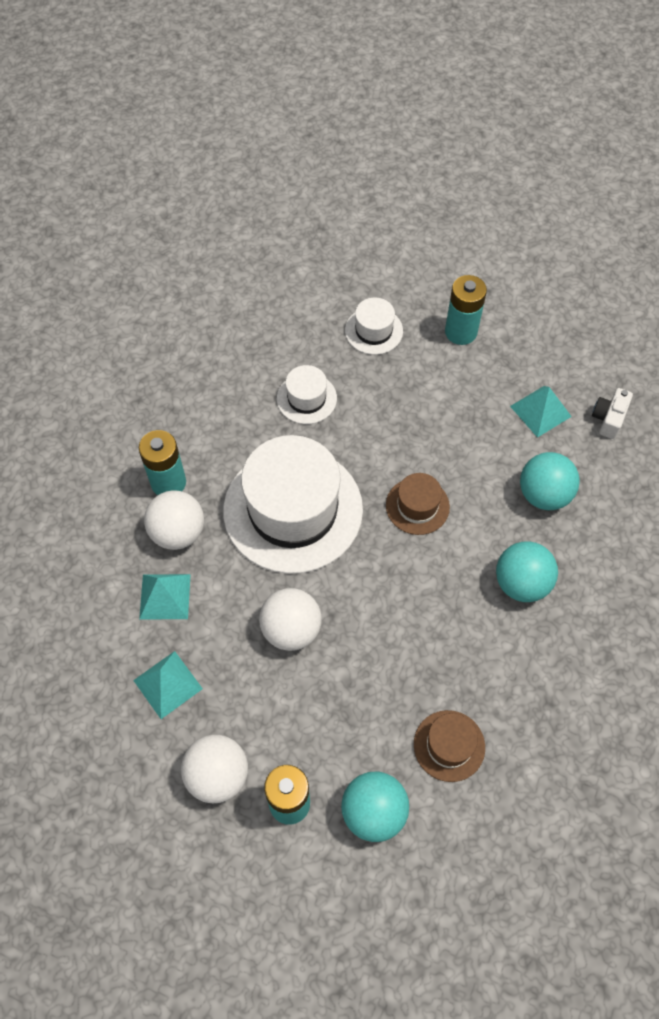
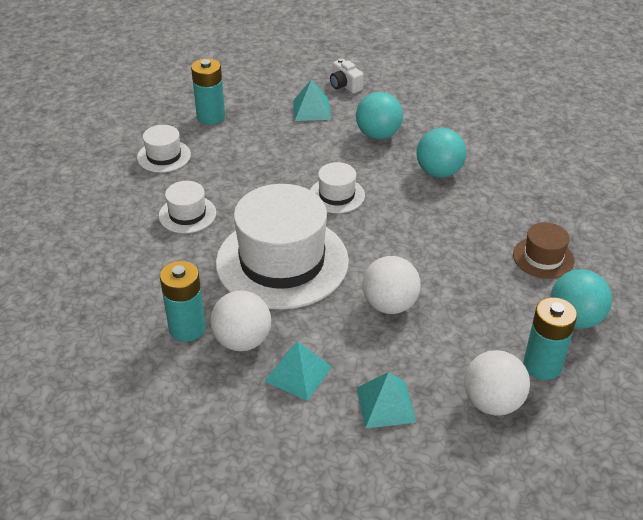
camera: 60 degrees left, 20 degrees down
brown hat [386,473,450,535] -> white hat [310,162,365,213]

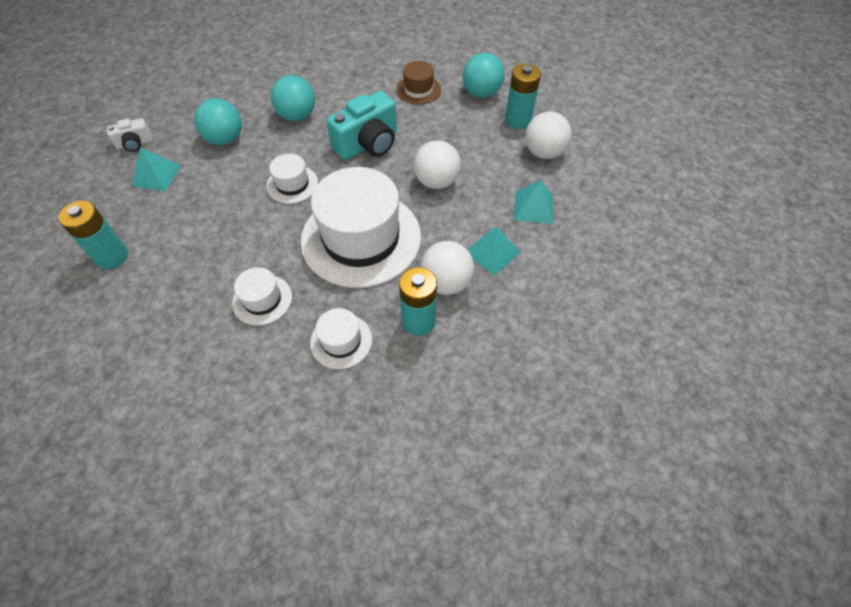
camera: 75 degrees left, 15 degrees up
white hat [137,125,191,173] -> white hat moved to [310,308,372,369]
none -> turquoise camera [326,91,397,160]

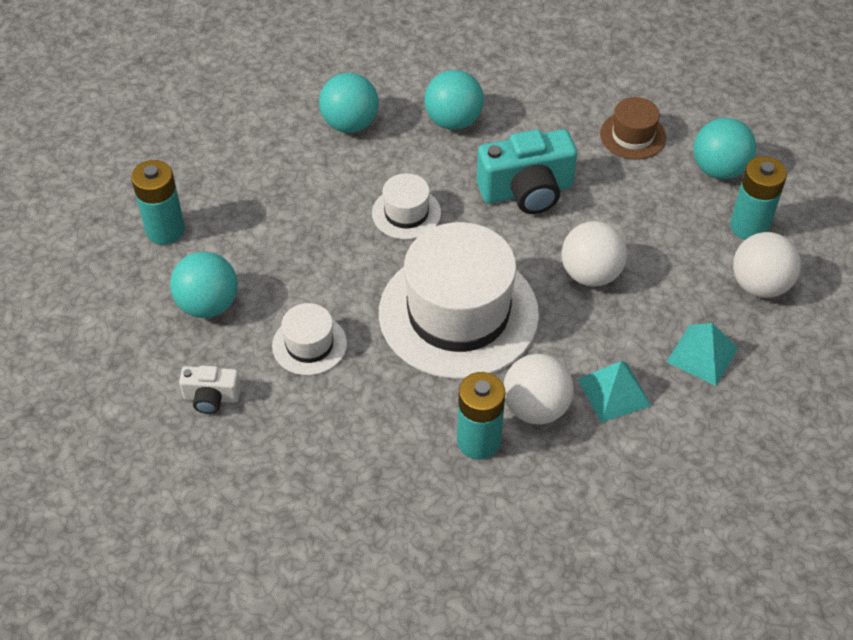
camera: 25 degrees right, 5 degrees down
white camera [107,118,153,152] -> white camera moved to [179,366,241,414]
turquoise pyramid [131,148,181,191] -> none
white hat [310,308,372,369] -> none
none -> turquoise ball [170,251,238,318]

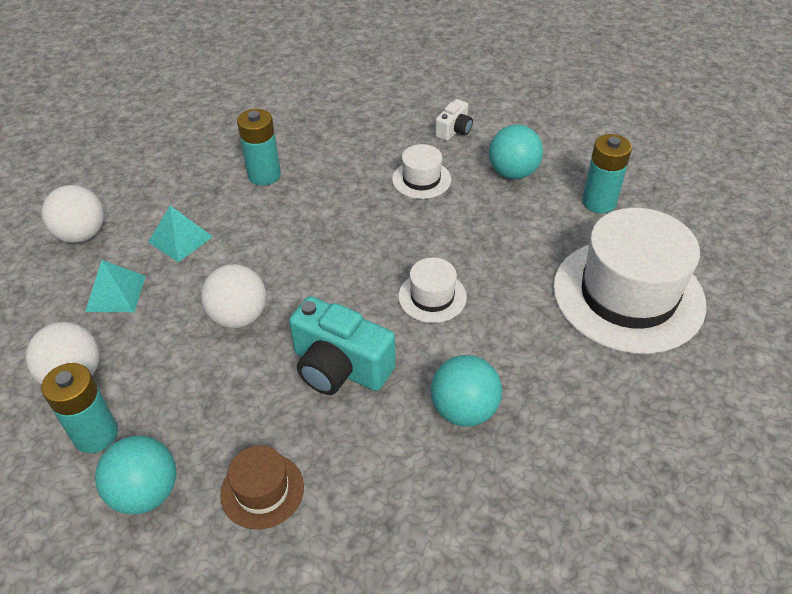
camera: 150 degrees right, 5 degrees down
white camera [179,366,241,414] -> white camera turned 150 degrees clockwise [435,99,473,141]
turquoise ball [319,73,379,133] -> none
white hat [379,222,539,379] -> white hat moved to [553,208,706,354]
turquoise camera [477,129,577,214] -> turquoise camera turned 105 degrees counterclockwise [289,296,396,395]
white ball [504,354,574,424] -> white ball moved to [42,185,104,243]

